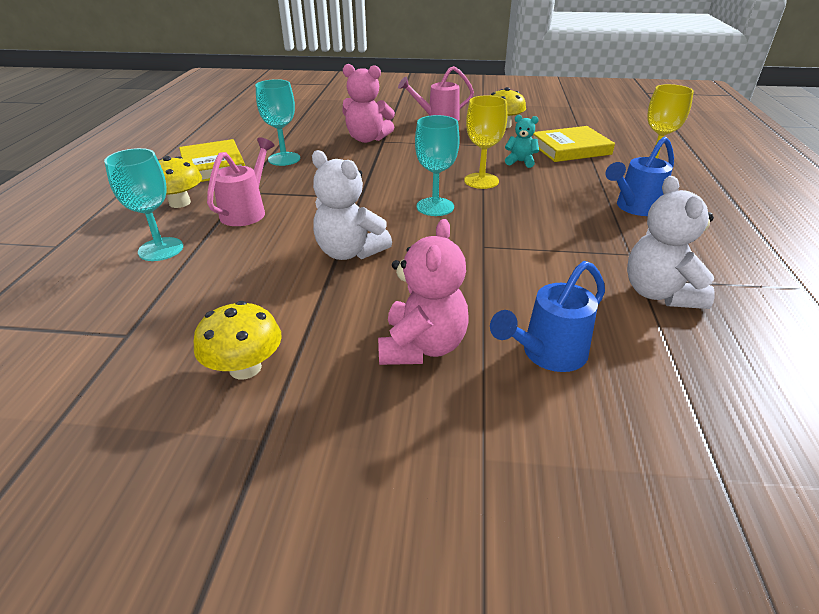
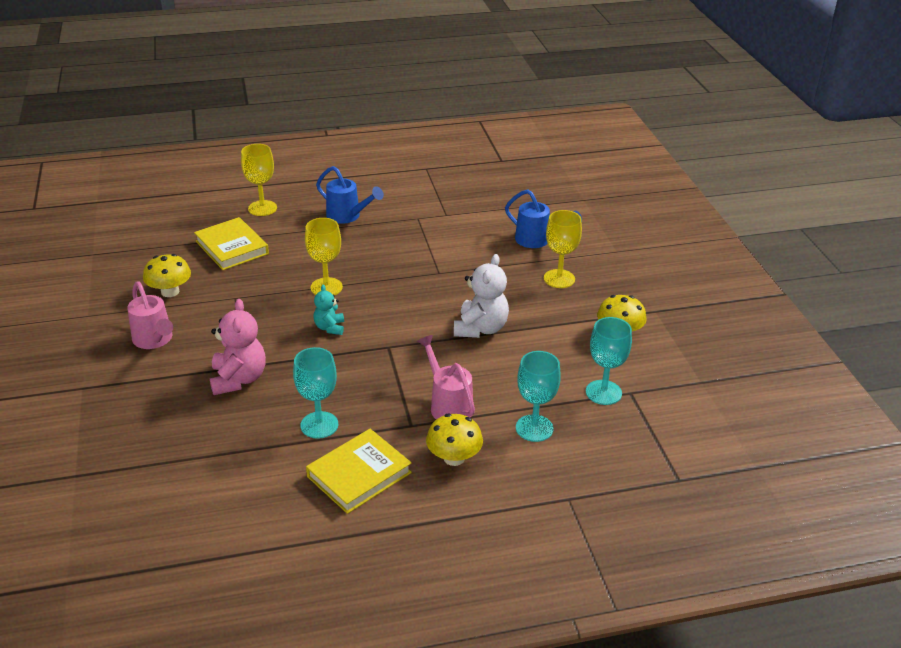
camera: 110 degrees left, 0 degrees up
pink watering can [207,137,275,226] -> pink watering can turned 60 degrees clockwise [417,335,475,420]
pink teddy bear [378,219,468,365] -> yellow goblet [544,210,582,288]
turquoise goblet [415,115,460,216] -> turquoise goblet moved to [586,317,632,405]
turquoise teddy bear [505,115,539,168] -> turquoise teddy bear moved to [313,285,344,335]
white teddy bear [627,176,715,309] -> none

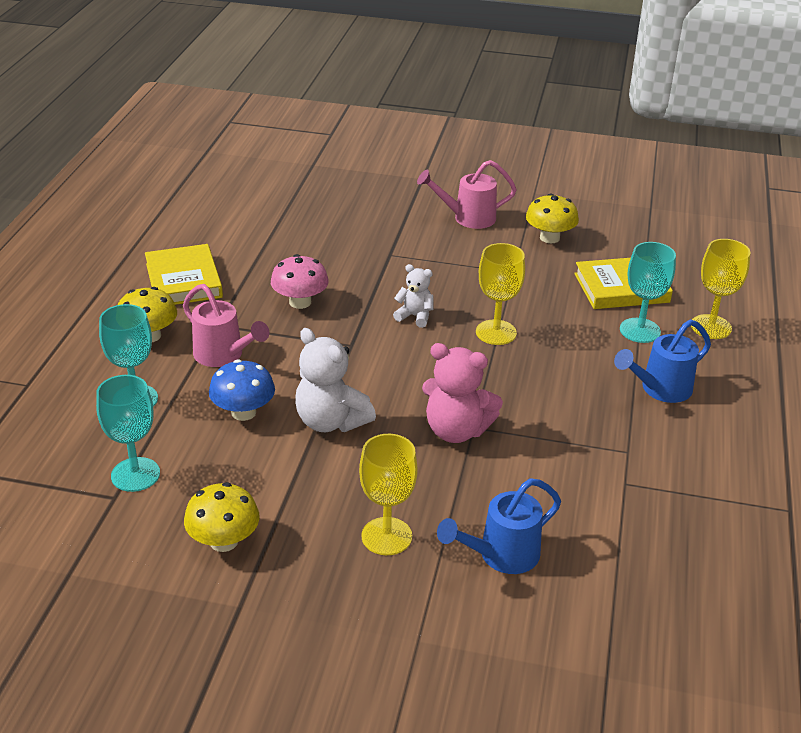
camera: 115 degrees right, 0 degrees up
pink teddy bear [210,299,266,395] -> pink teddy bear moved to [422,343,503,443]
turquoise goblet [293,347,338,439] -> turquoise goblet moved to [620,242,676,343]
turquoise teddy bear [313,285,344,335] -> white teddy bear [393,264,433,328]
pink watering can [417,335,475,420] -> pink watering can turned 45 degrees clockwise [183,284,269,367]
none -> blue mushroom [209,359,275,421]
none -> pink mushroom [271,254,329,309]

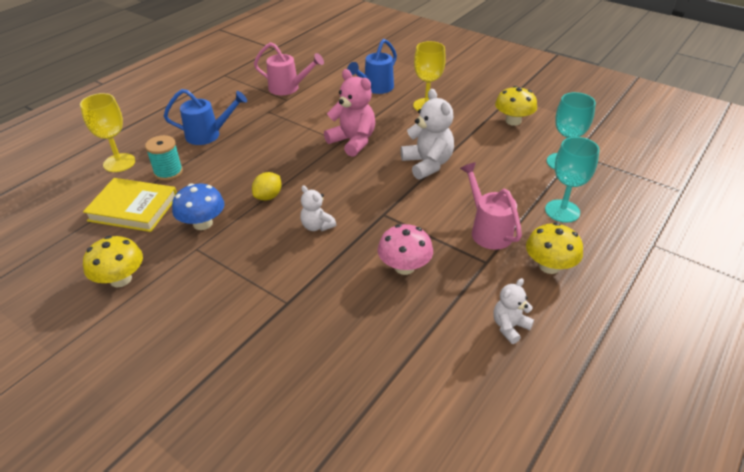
camera: 155 degrees left, 5 degrees up
yellow book [145,244,223,305] -> white teddy bear [493,278,534,344]
blue mushroom [209,359,275,421] -> blue mushroom moved to [172,183,224,230]
pink watering can [417,160,517,229] -> pink watering can moved to [254,42,324,95]
blue watering can [437,478,561,574] -> blue watering can turned 135 degrees clockwise [347,39,397,94]
yellow goblet [476,243,525,345] -> yellow lemon [252,172,282,201]
turquoise goblet [620,242,676,343] -> turquoise spool [145,135,183,181]

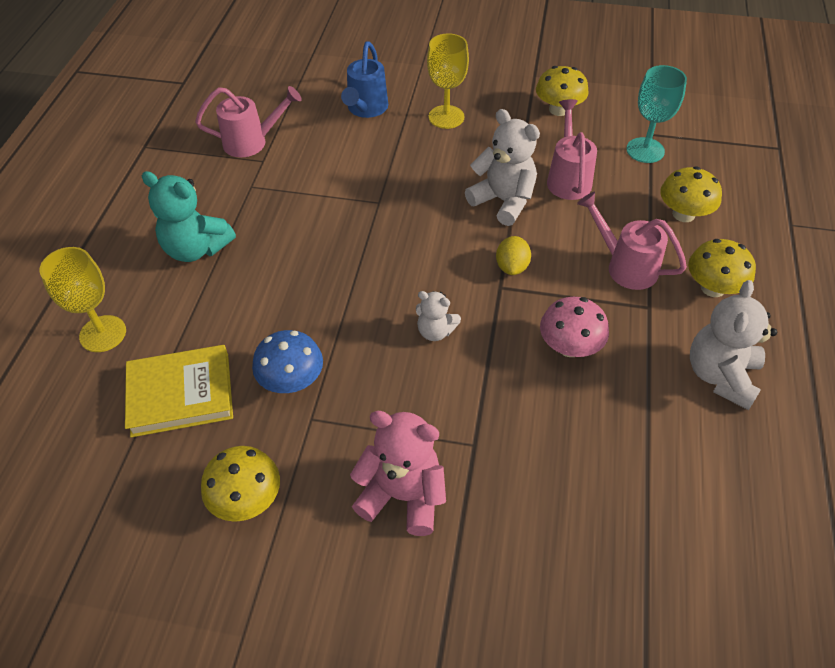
camera: 25 degrees left, 10 degrees up
turquoise spool [145,135,183,181] -> none
blue watering can [164,89,247,145] -> turquoise teddy bear [142,171,236,262]
yellow lemon [252,172,282,201] -> yellow lemon moved to [496,236,531,275]
pink teddy bear [324,69,375,157] -> pink teddy bear moved to [350,411,446,536]
white teddy bear [493,278,534,344] -> white teddy bear [690,280,777,410], size x1.74
turquoise goblet [545,137,600,223] -> yellow mushroom [660,166,722,222]
none -> pink watering can [547,99,597,200]

